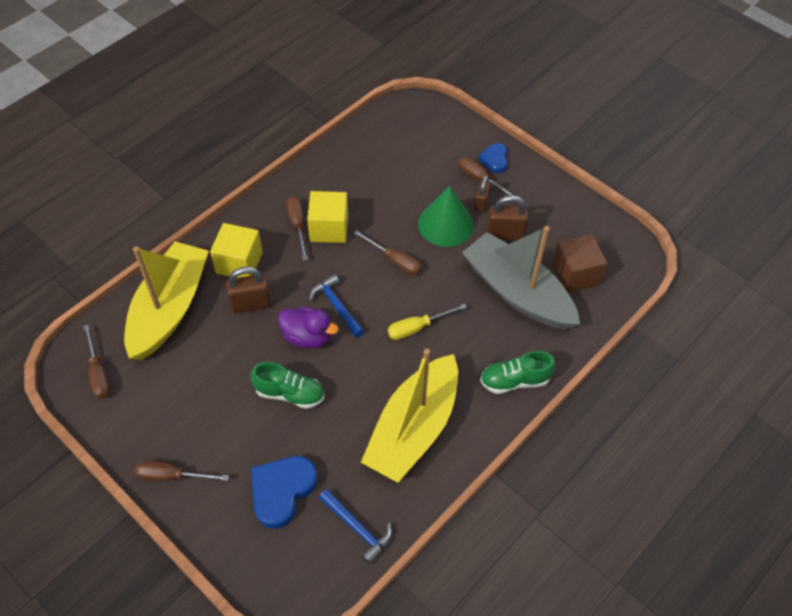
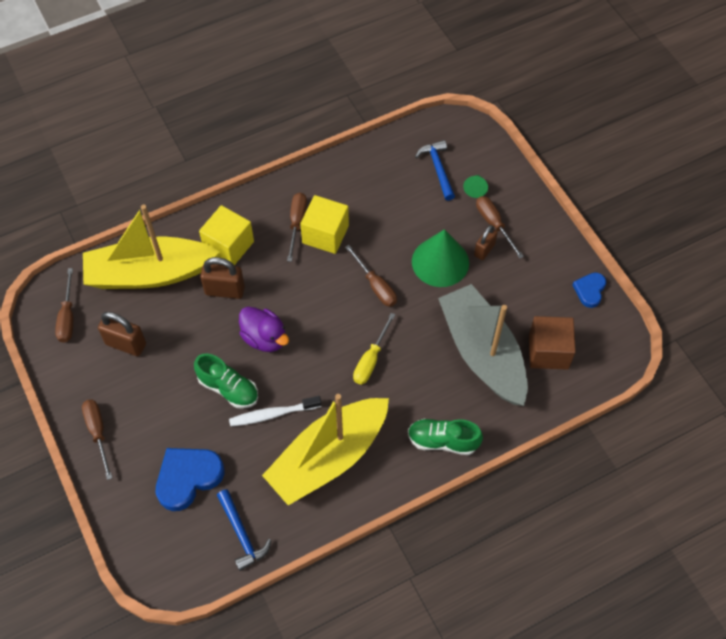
camera: 20 degrees right, 5 degrees up
yellow boat [124,242,209,360] -> yellow boat turned 135 degrees counterclockwise [83,205,220,289]
brown screwdriver [134,461,229,481] -> brown screwdriver turned 45 degrees clockwise [82,399,112,480]
blue hammer [309,274,364,338] -> blue hammer moved to [415,140,455,201]
yellow screwdriver [388,304,467,340] -> yellow screwdriver turned 60 degrees counterclockwise [353,313,395,385]
blue heart [478,143,508,173] -> blue heart moved to [573,272,606,308]
brown padlock [487,195,529,240] -> brown padlock moved to [98,312,146,356]
none -> white toothbrush [229,396,322,427]
none -> green cone [463,175,488,198]

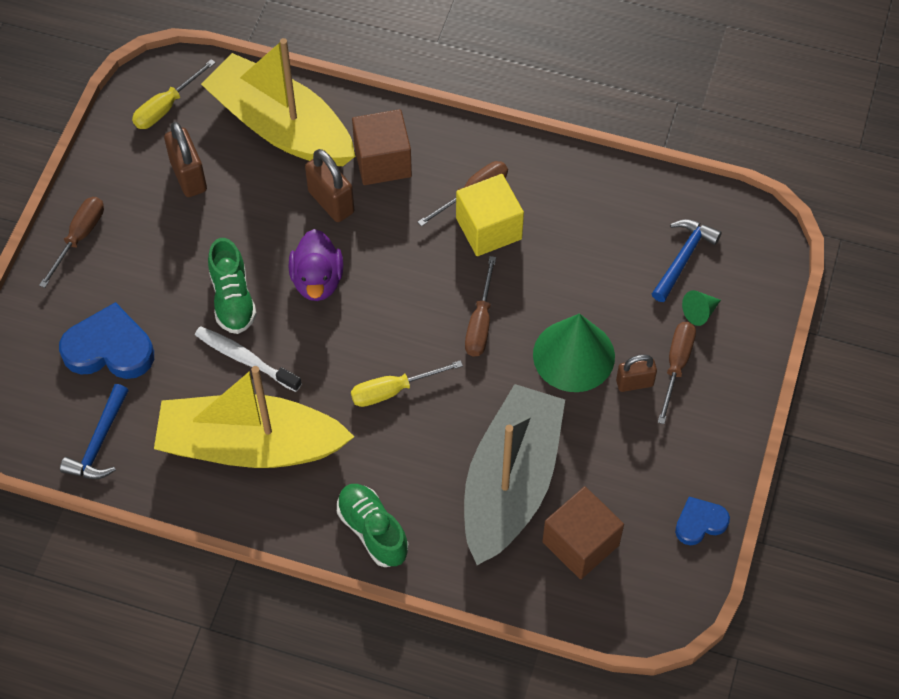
camera: 45 degrees right, 0 degrees up
brown screwdriver [55,268,73,343] -> yellow screwdriver [132,59,216,129]
yellow cube [199,205,254,265] -> brown cube [352,109,412,185]

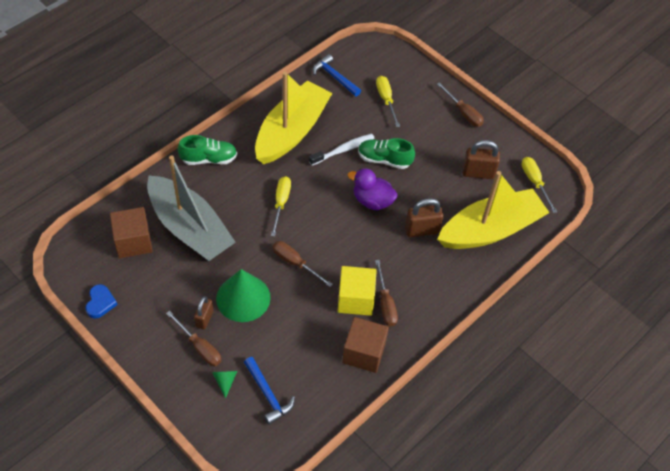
camera: 115 degrees right, 5 degrees down
blue heart [59,302,154,379] -> yellow screwdriver [376,76,400,127]
brown cube [352,109,412,185] -> brown cube moved to [342,317,389,373]

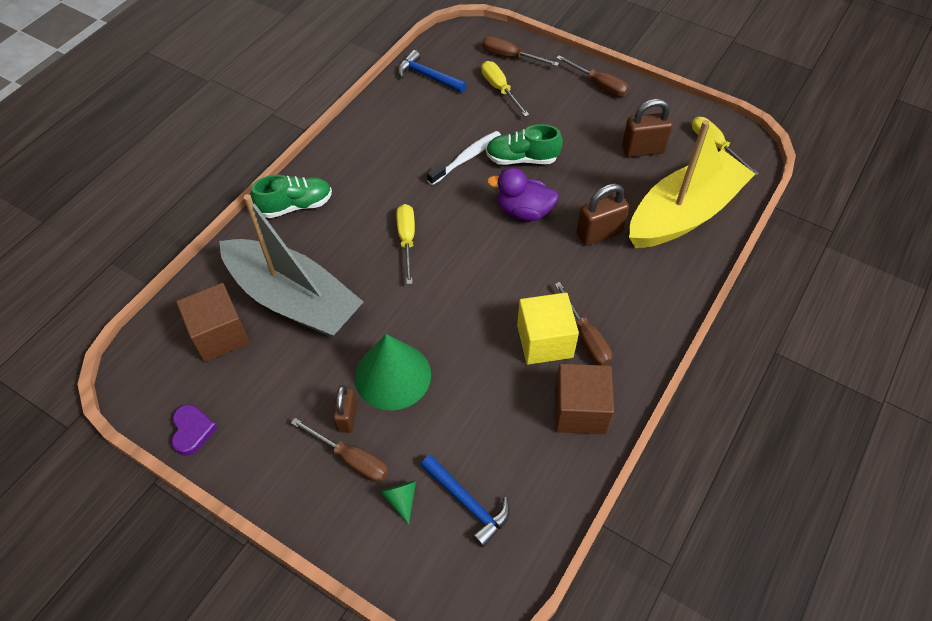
camera: 10 degrees left, 0 degrees up
blue heart [86,284,118,319] -> purple heart [171,404,218,456]
yellow boat [255,72,332,164] -> none
brown screwdriver [273,241,333,287] -> brown screwdriver moved to [482,36,559,66]

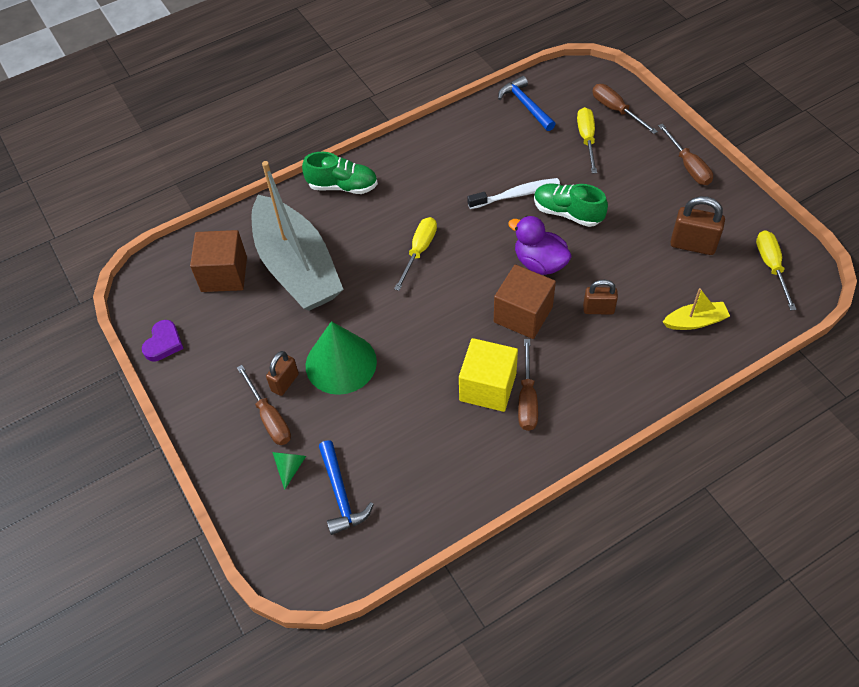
camera: 30 degrees right, 0 degrees up
brown cube [555,364,614,434] -> brown cube moved to [494,264,556,339]
brown padlock [576,183,629,246] -> brown padlock [583,280,618,315], size x0.66
yellow boat [629,120,755,248] -> yellow boat [663,288,730,330], size x0.41

